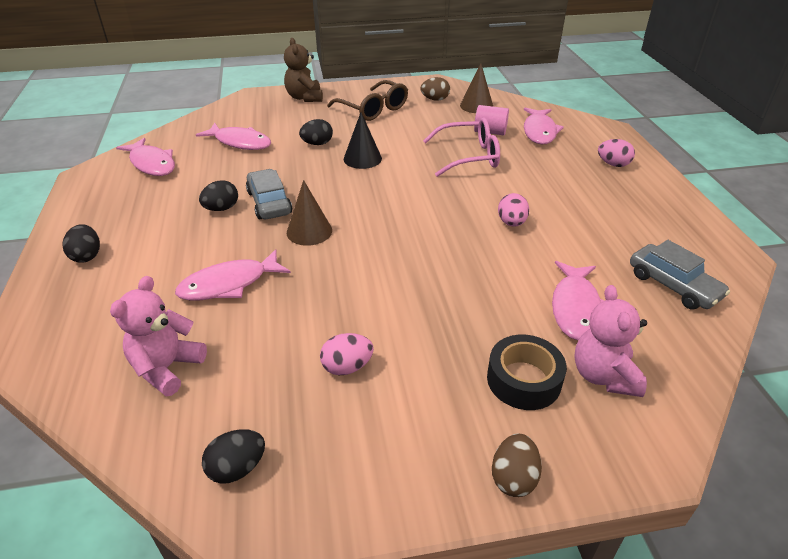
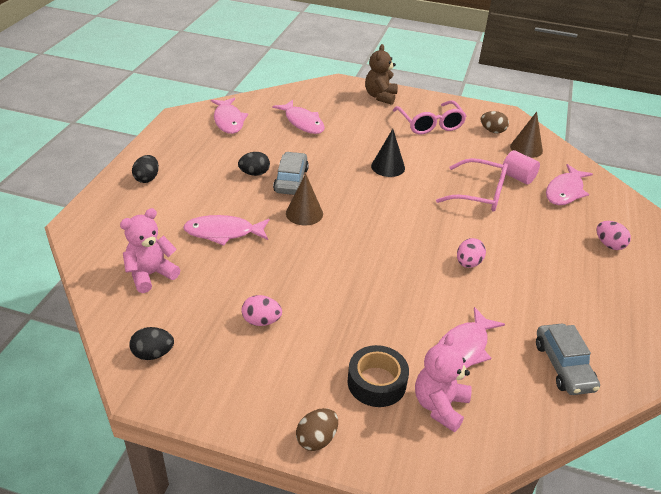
camera: 25 degrees right, 0 degrees up
black egg [299,119,333,145] -> none
brown glasses [327,80,408,121] -> pink glasses [393,100,466,134]

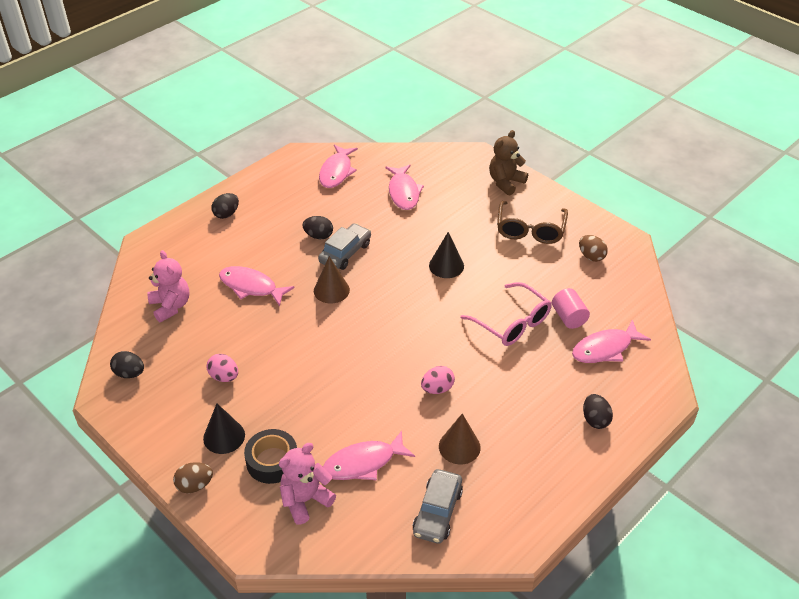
camera: 30 degrees right, 5 degrees up
pink teddy bear [120,208,180,293] -> pink teddy bear turned 75 degrees clockwise [147,250,189,322]
pink glasses [393,100,466,134] -> brown glasses [497,201,568,244]
brown cone [510,112,543,158] -> brown cone moved to [439,414,481,464]
pink egg [596,221,631,250] -> black egg [583,394,613,429]
none -> black cone [203,404,245,454]

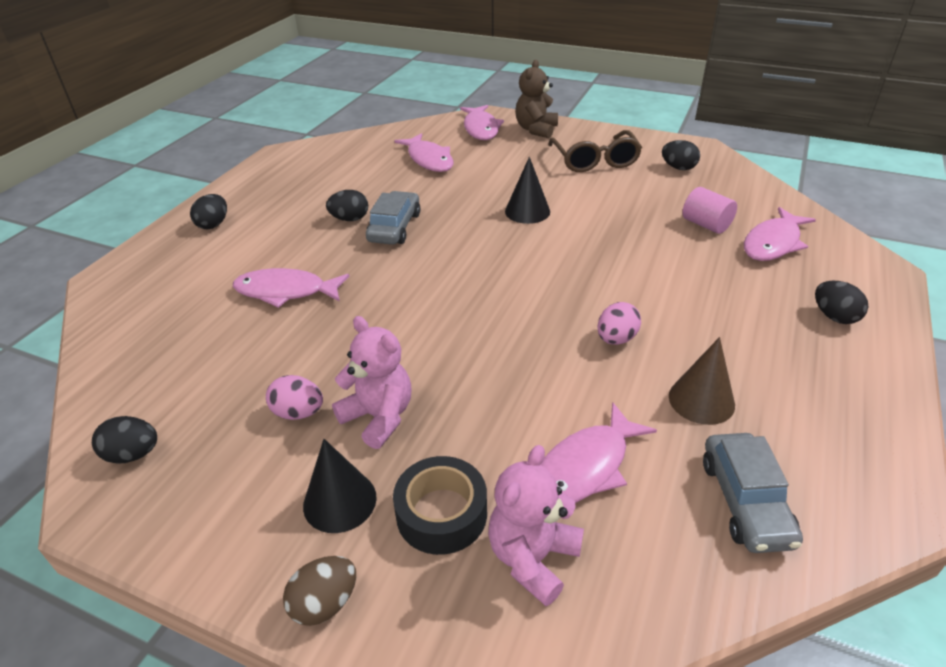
camera: 20 degrees left, 5 degrees down
pink teddy bear [147,250,189,322] -> pink teddy bear moved to [332,316,411,449]
brown cone [314,256,350,303] -> none
pink fish [319,145,358,188] -> pink fish moved to [460,105,504,140]
pink glasses [460,282,552,346] -> none
brown egg [579,235,608,262] -> black egg [662,140,700,170]

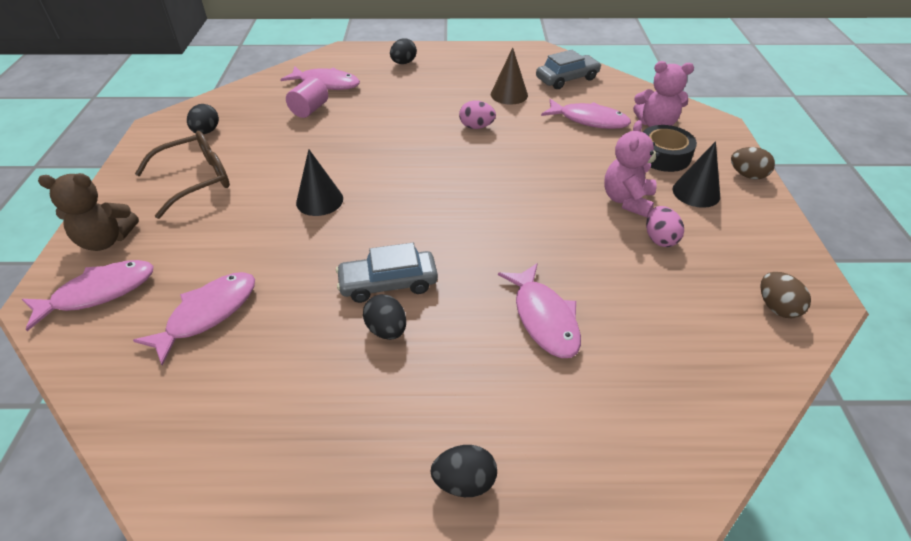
camera: 115 degrees left, 5 degrees up
black egg [92,416,157,464] -> brown egg [760,272,811,318]

